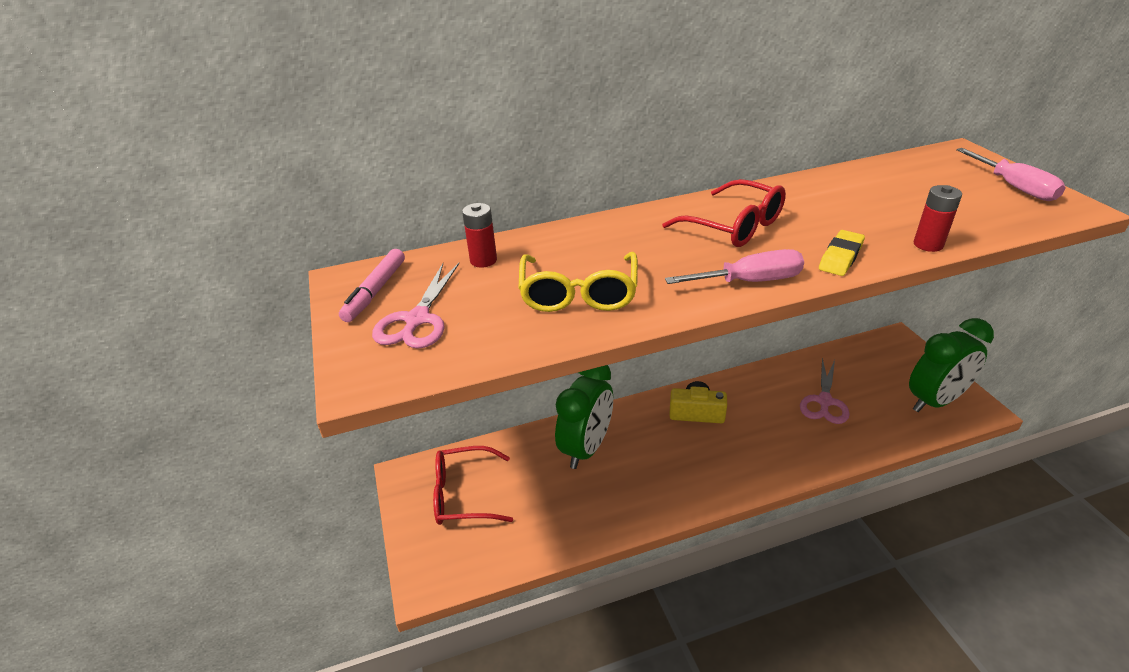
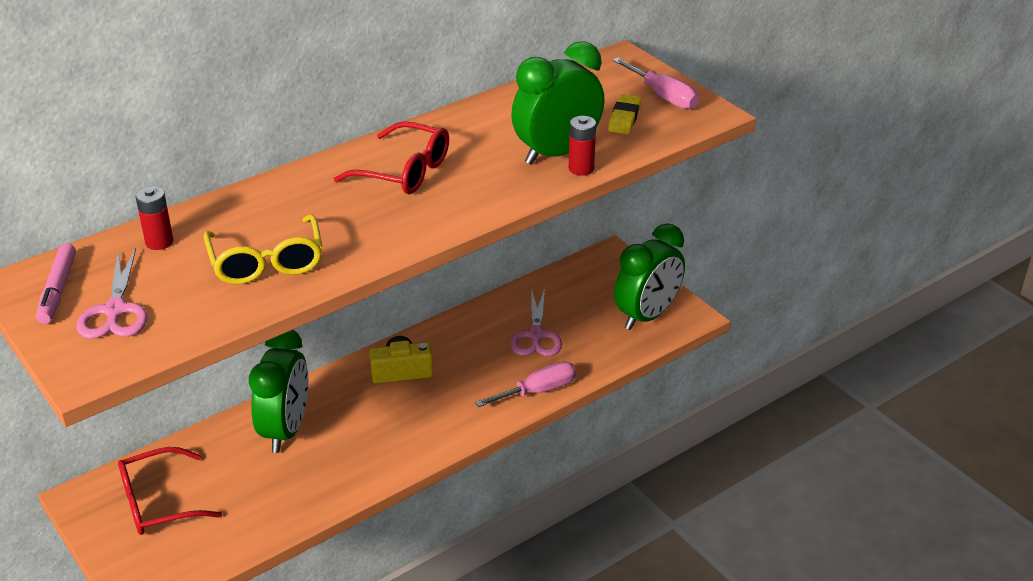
camera: 20 degrees left, 0 degrees up
pink screwdriver [665,249,804,284] -> pink screwdriver moved to [475,361,576,407]
yellow eraser [819,230,865,276] -> yellow eraser moved to [608,94,641,134]
none -> green clock [511,41,604,165]

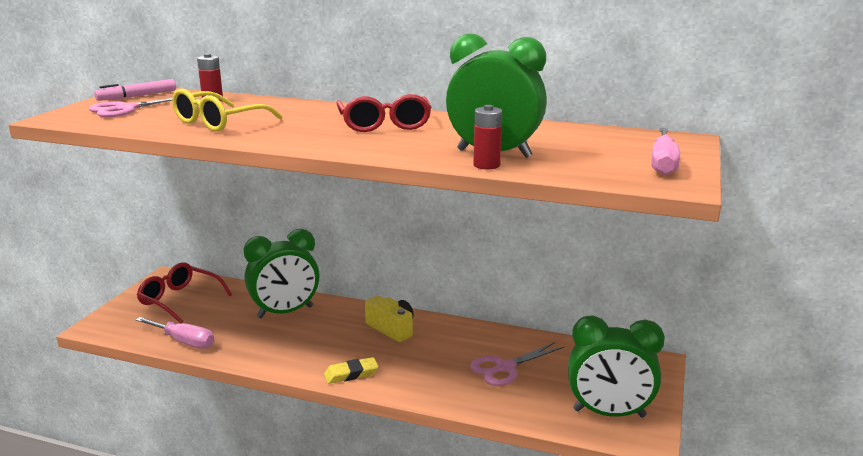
camera: 55 degrees right, 15 degrees down
pink screwdriver [475,361,576,407] -> pink screwdriver moved to [136,317,214,349]
yellow eraser [608,94,641,134] -> yellow eraser moved to [324,357,379,384]

